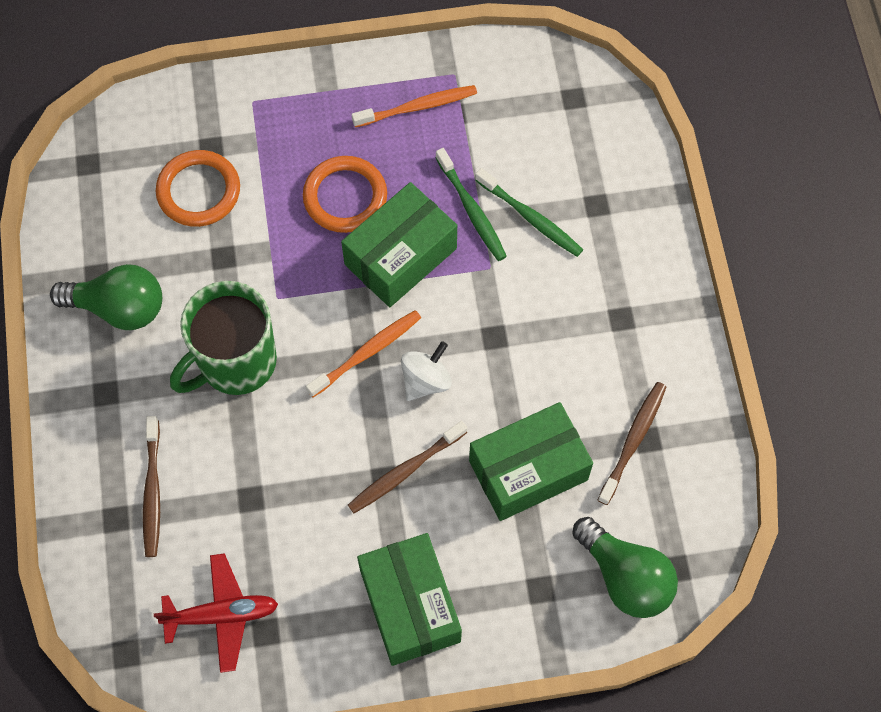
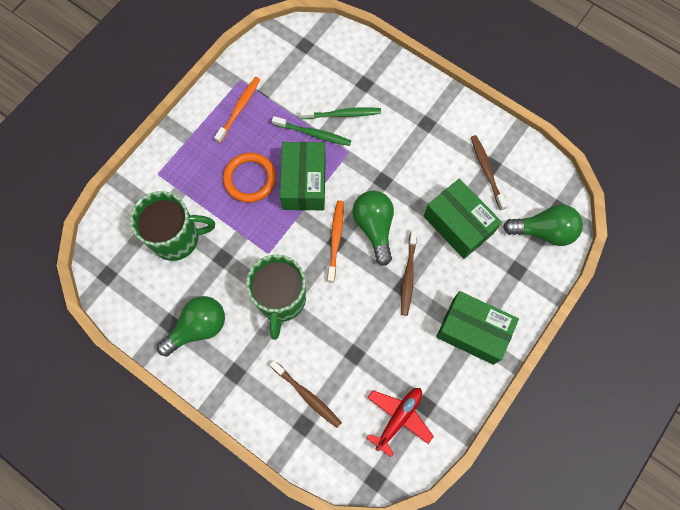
camera: 45 degrees left, 5 degrees up
orange ring [156,150,240,227] -> green mug [130,191,215,261]
white spinning top [401,341,452,401] -> green light bulb [353,191,394,266]
green box [469,402,593,521] -> green box turned 60 degrees counterclockwise [424,179,502,259]

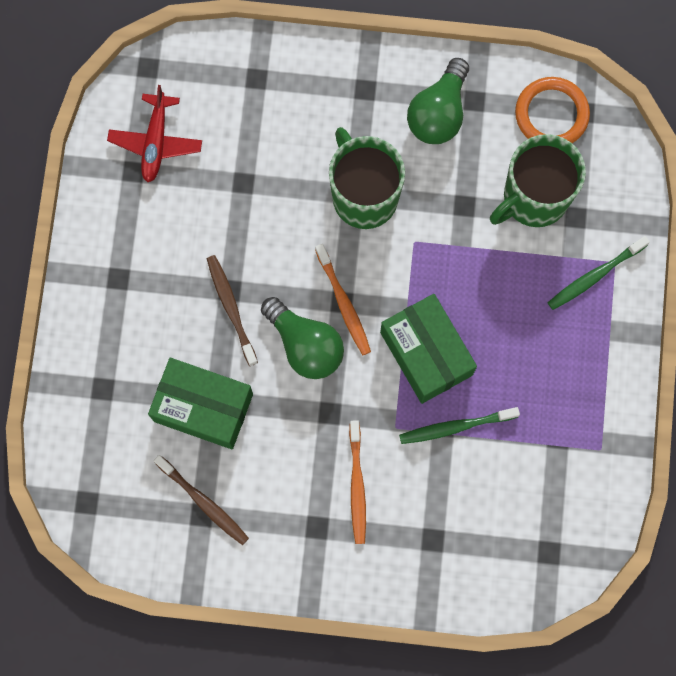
camera: 150 degrees right, 5 degrees up
orange toothbrush [214,77,261,143] -> orange toothbrush moved to [349,420,366,544]
orange ring [223,153,276,203] -> orange ring moved to [515,77,590,143]
brown toothbrush [270,360,342,428] -> none
green toothbrush [300,107,381,119] -> green toothbrush moved to [548,236,650,310]
green box [436,291,519,365] -> none
green light bulb [503,205,583,246] -> none

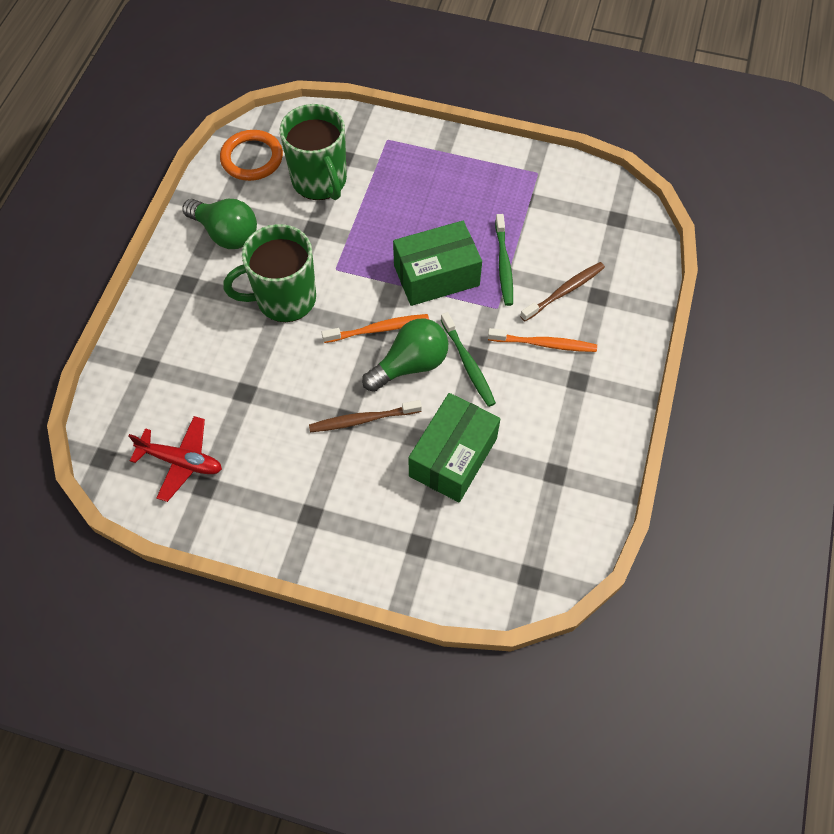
camera: 80 degrees left, 15 degrees down
brown toothbrush [154,455,249,545] -> brown toothbrush moved to [520,262,605,321]
green toothbrush [548,236,650,310] -> green toothbrush moved to [441,312,496,407]

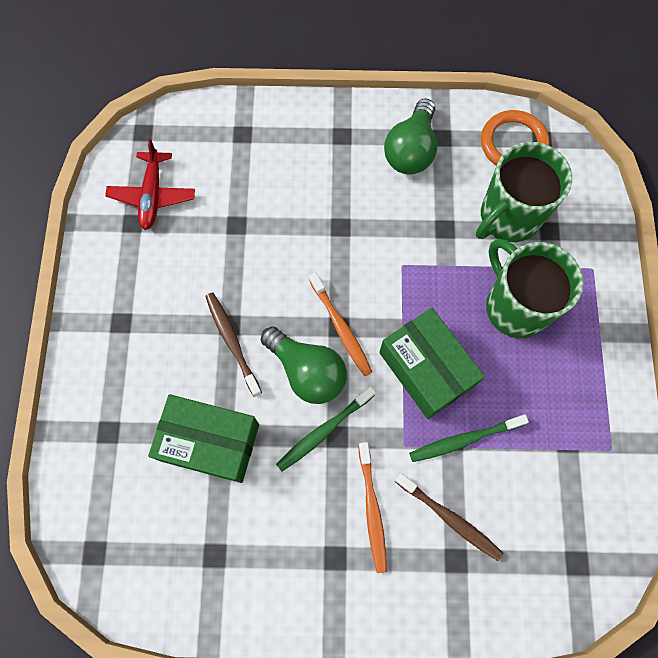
camera: 75 degrees right, 10 degrees up
green mug [223,224,316,322] -> green mug moved to [486,239,583,338]

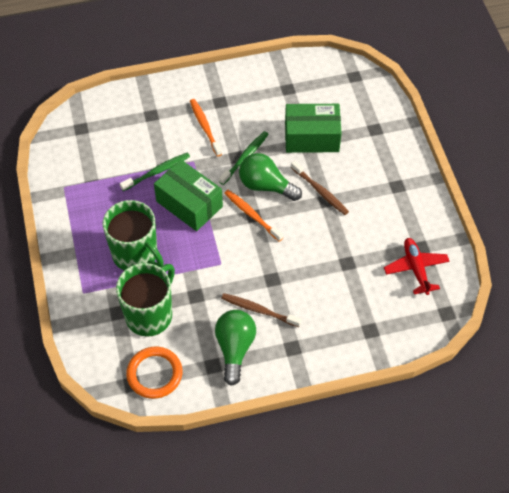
camera: 165 degrees right, 15 degrees down
brown toothbrush [395,473,503,561] -> brown toothbrush moved to [221,293,302,327]

